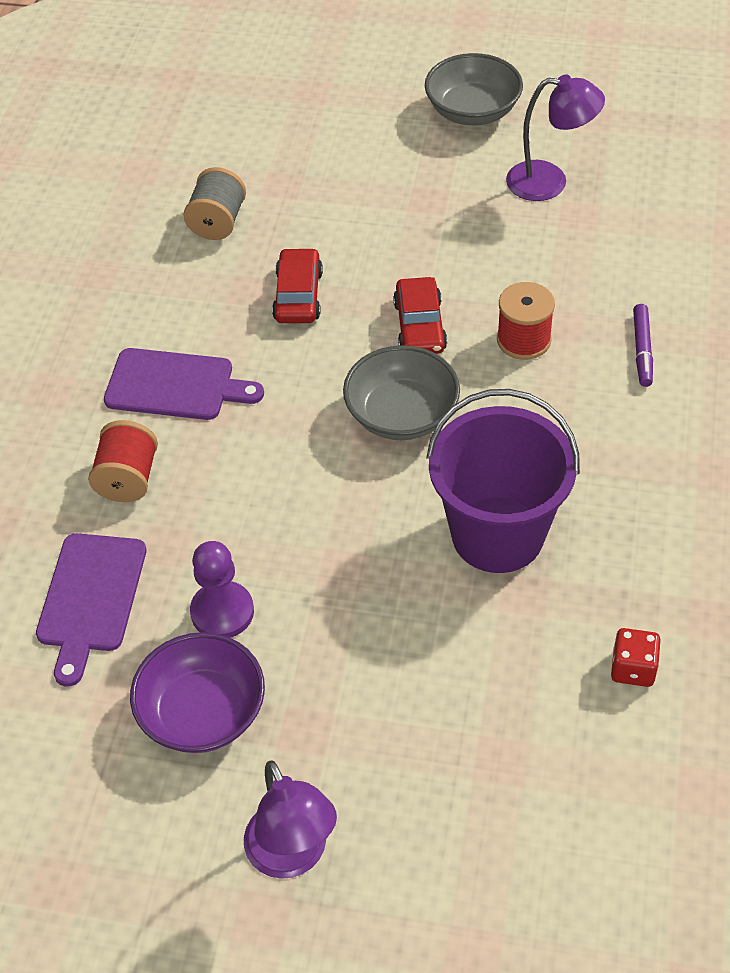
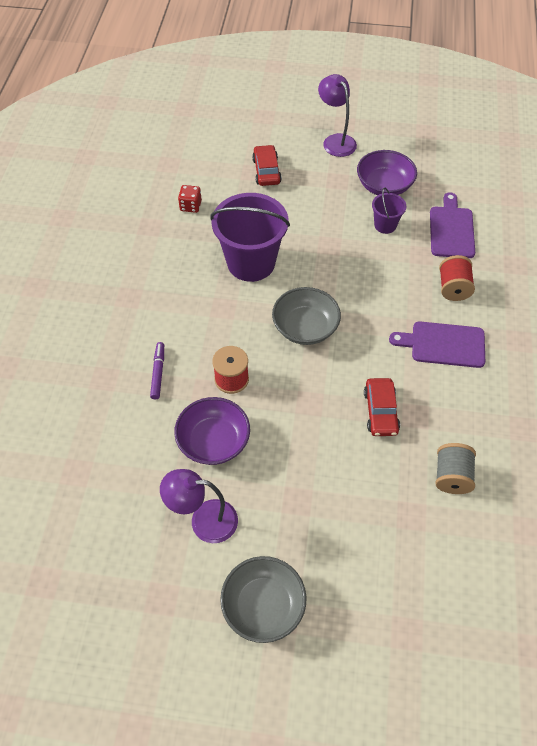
camera: 175 degrees right, 5 degrees up
purple pawn [190,541,254,638] -> purple bucket [372,188,407,234]
red car [393,277,447,354] -> red car moved to [252,145,282,186]
none -> purple bowl [174,397,250,465]

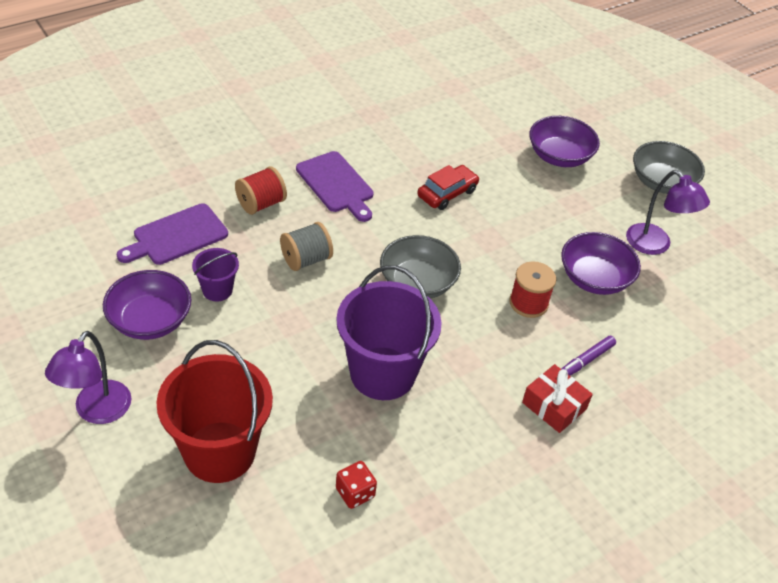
camera: 135 degrees left, 10 degrees down
red car [252,145,282,186] -> red bucket [156,340,273,483]
grey spool [435,443,476,494] -> grey spool moved to [280,222,333,271]
none -> red gift [522,364,593,433]
none -> purple bowl [529,116,600,167]

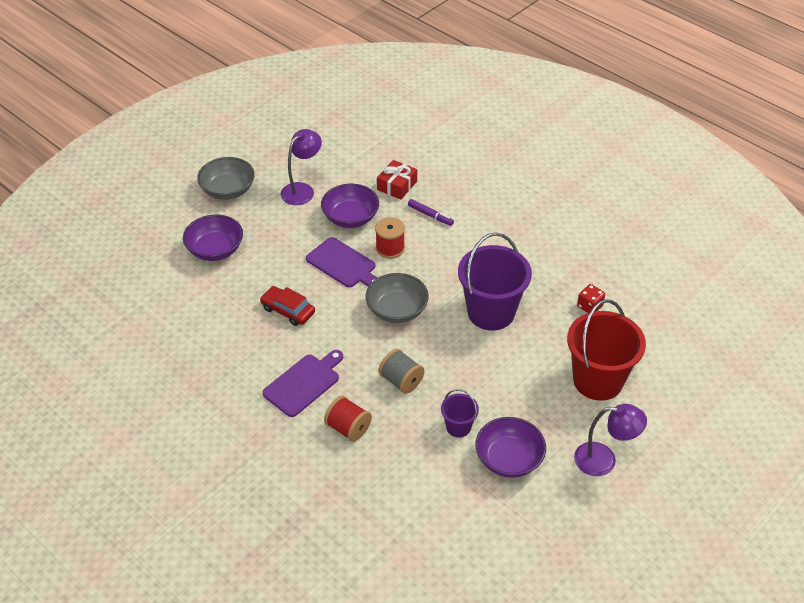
camera: 100 degrees left, 0 degrees up
purple cutting board [117,203,228,265] -> purple cutting board moved to [306,237,378,288]
red gift [522,364,593,433] -> red gift moved to [377,160,417,200]

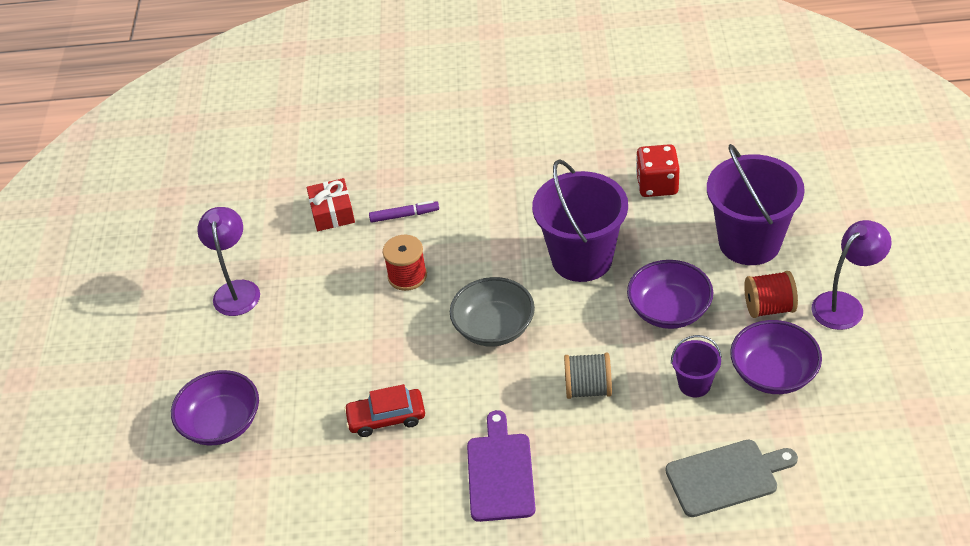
camera: 40 degrees left, 0 degrees up
grey bowl [197,157,255,200] -> none
purple cutting board [306,237,378,288] -> none
purple bowl [321,184,379,228] -> purple bowl moved to [627,260,713,329]
red spool [324,396,372,442] -> red spool moved to [744,271,798,318]
red bucket [567,299,646,401] -> purple bucket [707,144,805,265]
red dice [577,284,605,313] -> red dice [636,144,680,197], size x1.53
none -> grey cutting board [666,440,798,517]

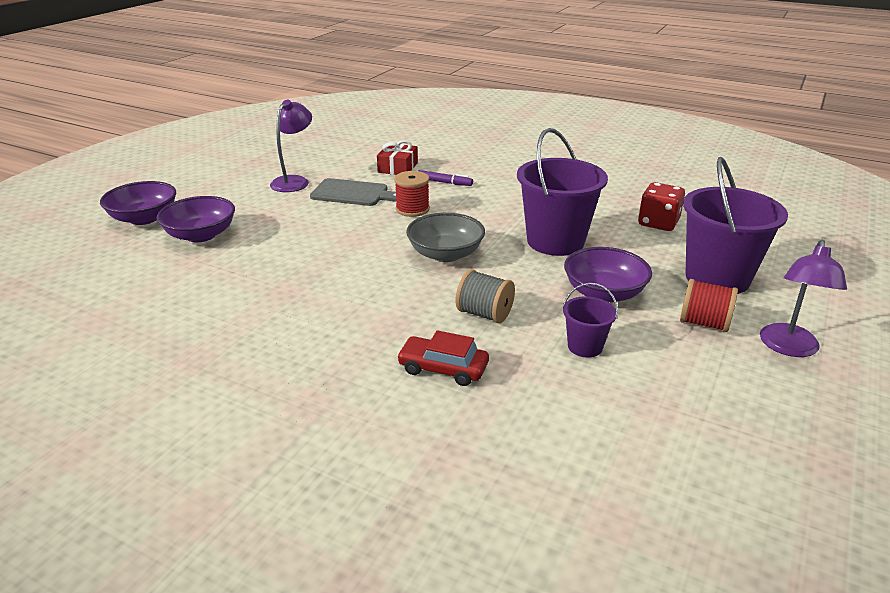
camera: 25 degrees right, 15 degrees down
red car [344,384,425,437] -> red car moved to [397,330,489,386]
purple cutting board [467,410,536,522] -> none
grey cutting board [666,440,798,517] -> grey cutting board moved to [310,178,396,206]
purple bowl [730,320,822,394] -> purple bowl moved to [100,181,176,225]
purple lamp [811,220,892,330] -> purple lamp turned 120 degrees clockwise [760,240,847,357]

